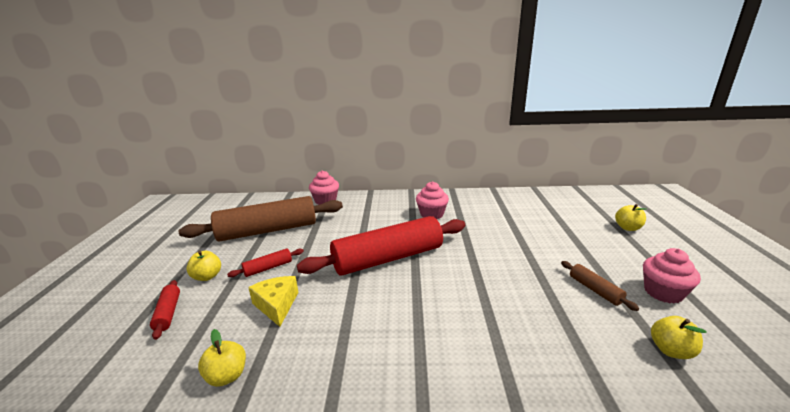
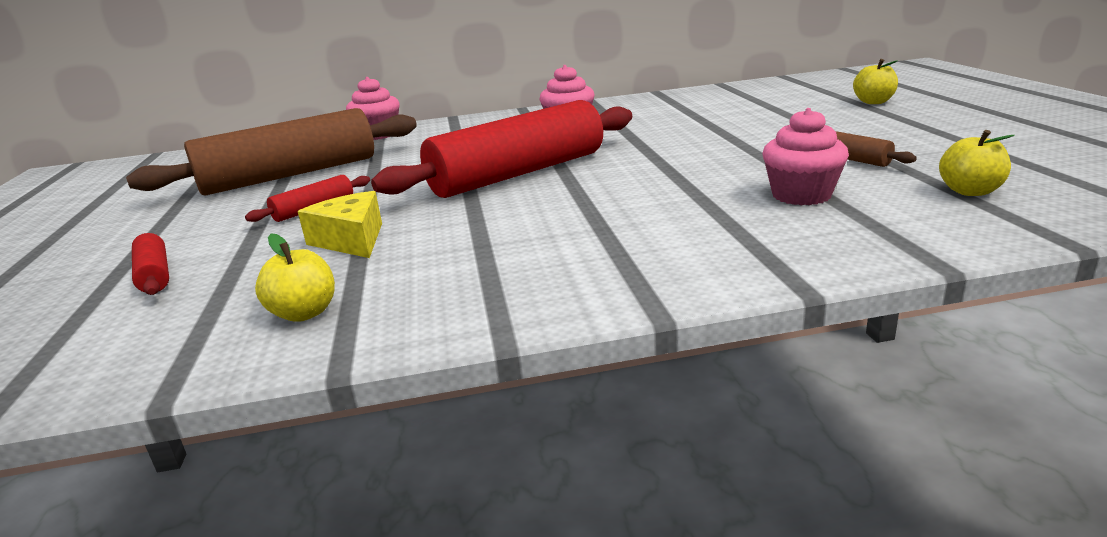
camera: 10 degrees left, 0 degrees up
yellow apple [186,251,221,281] -> none
pink cupcake [643,248,701,304] -> pink cupcake moved to [762,108,849,205]

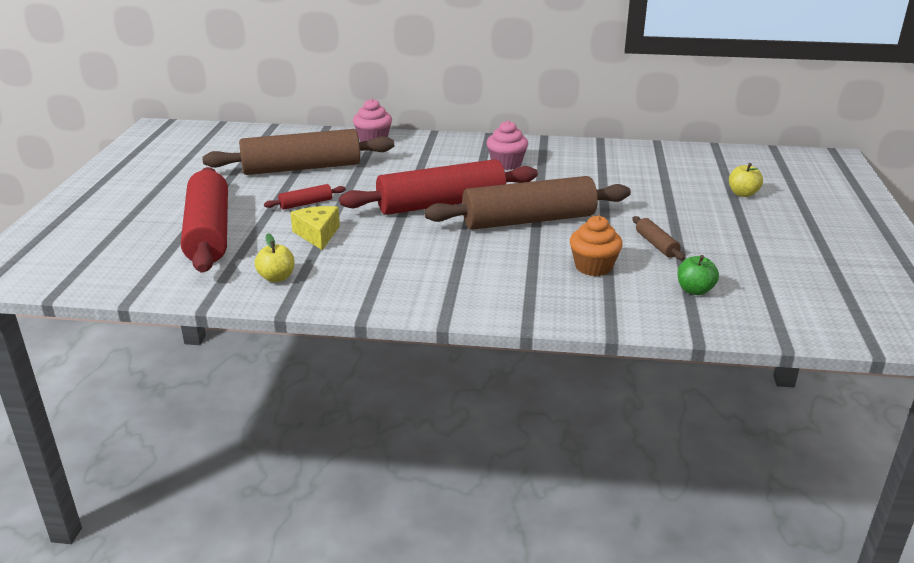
camera: 15 degrees right, 5 degrees up
red rolling pin [132,233,169,295] -> red rolling pin [181,167,228,273], size x2.42
pink cupcake [762,108,849,205] -> orange cupcake [570,216,623,276]
yellow apple [939,130,1015,196] -> green apple [677,255,719,295]
none -> brown rolling pin [424,176,631,230]

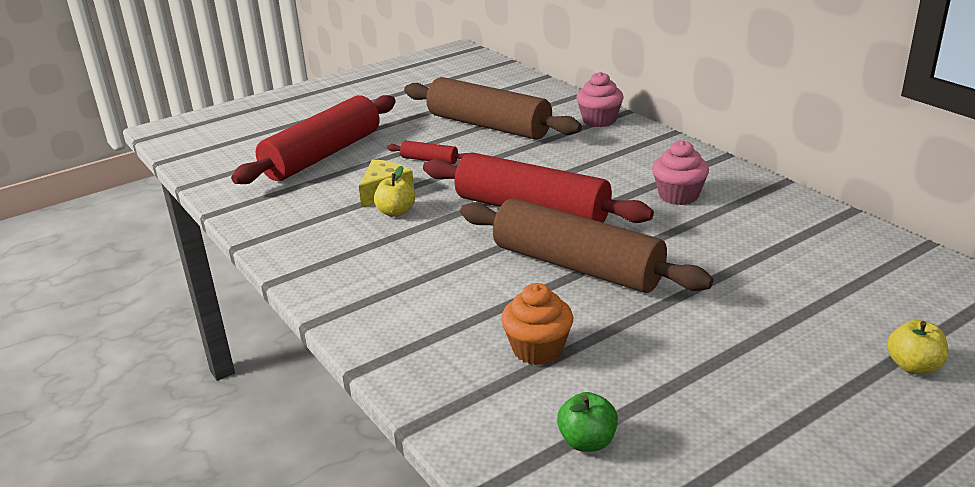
camera: 50 degrees right, 0 degrees up
yellow apple [255,233,294,282] -> yellow apple moved to [374,166,415,217]
brown rolling pin [632,216,685,260] -> none

